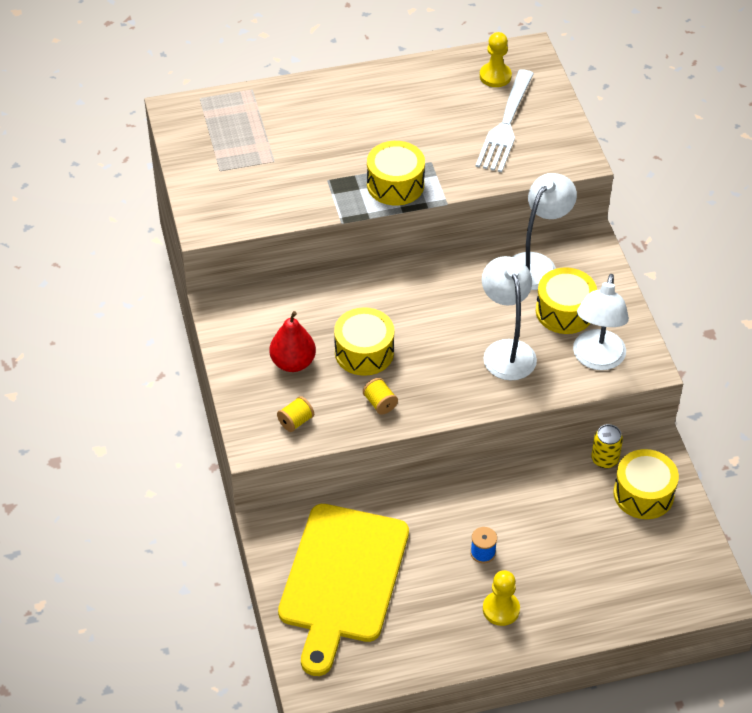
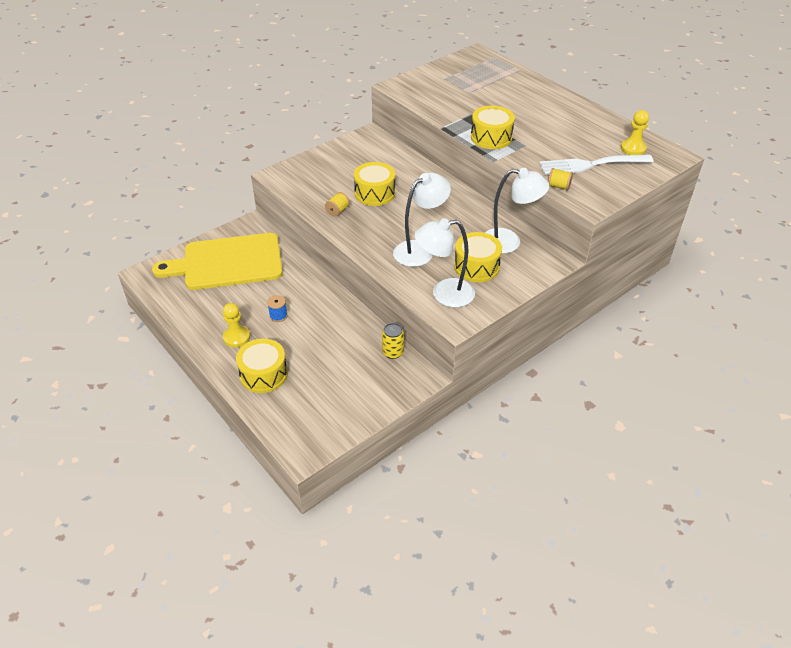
camera: 65 degrees right, 5 degrees down
red pear [270,311,316,372] -> none
yellow spool [277,396,314,432] -> yellow spool moved to [548,168,573,191]
yellow drum [614,449,679,519] -> yellow drum moved to [236,339,288,393]

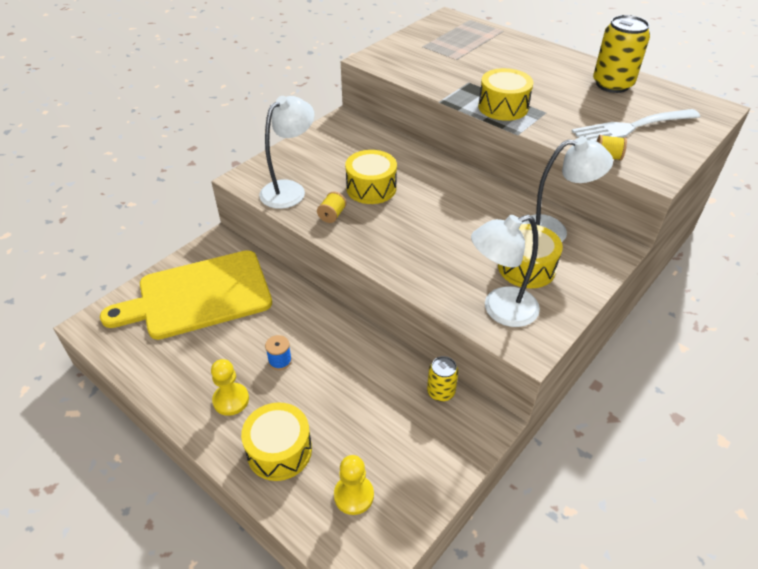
camera: 10 degrees left, 0 degrees up
white lamp [393,173,451,267] -> white lamp moved to [259,96,314,209]
yellow pawn [621,110,649,155] -> yellow pawn moved to [334,455,374,515]
none -> yellow can [593,15,650,93]

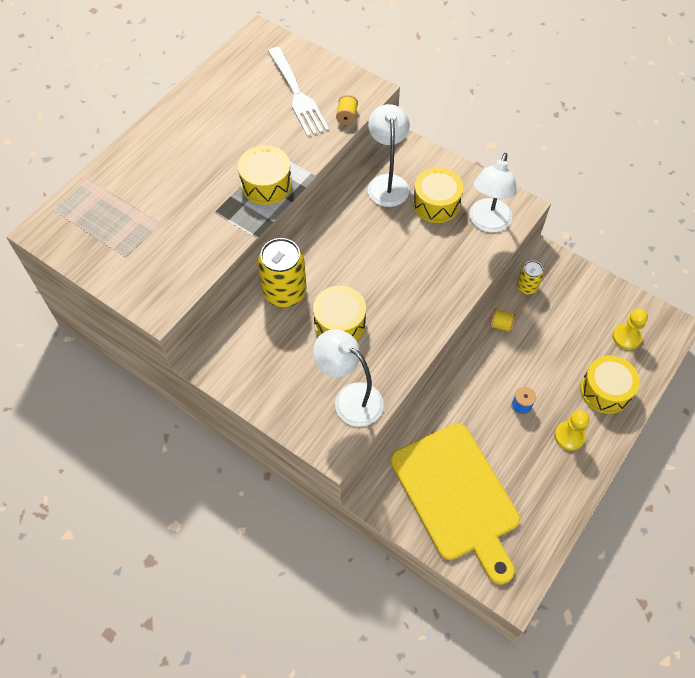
camera: 95 degrees left, 15 degrees up
yellow spool [317,192,346,223] -> yellow spool moved to [489,308,516,333]
white lamp [471,215,540,327] -> white lamp turned 45 degrees clockwise [469,153,517,232]
yellow can [593,15,650,93] -> yellow can moved to [258,238,306,307]

